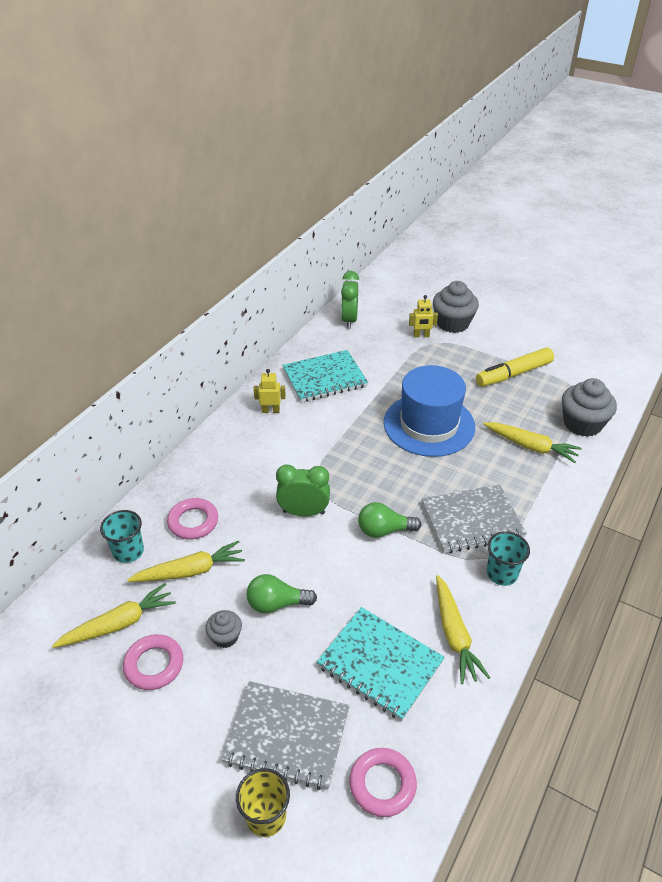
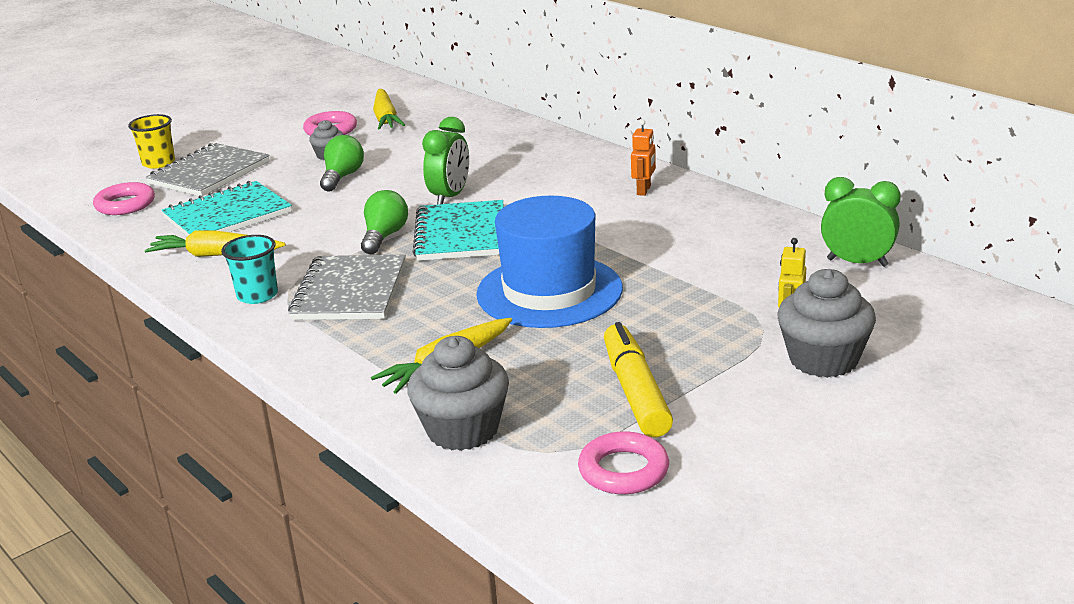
camera: 110 degrees right, 15 degrees down
turquoise cup [100,510,144,563] -> none
yellow carrot [127,541,245,582] -> none
pink ring [167,498,218,540] -> pink ring moved to [578,431,669,494]
yellow robot [254,369,286,413] -> orange robot [631,120,656,196]
turquoise notebook [282,350,368,402] -> turquoise notebook moved to [413,200,504,261]

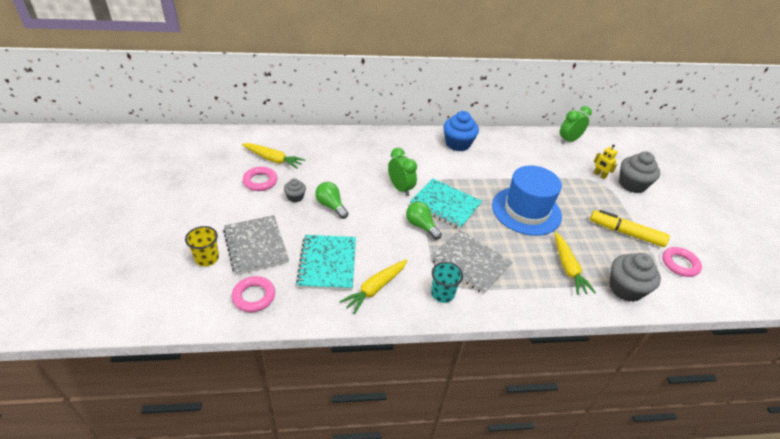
camera: 60 degrees left, 15 degrees up
orange robot [631,120,656,196] -> blue cupcake [443,111,479,151]

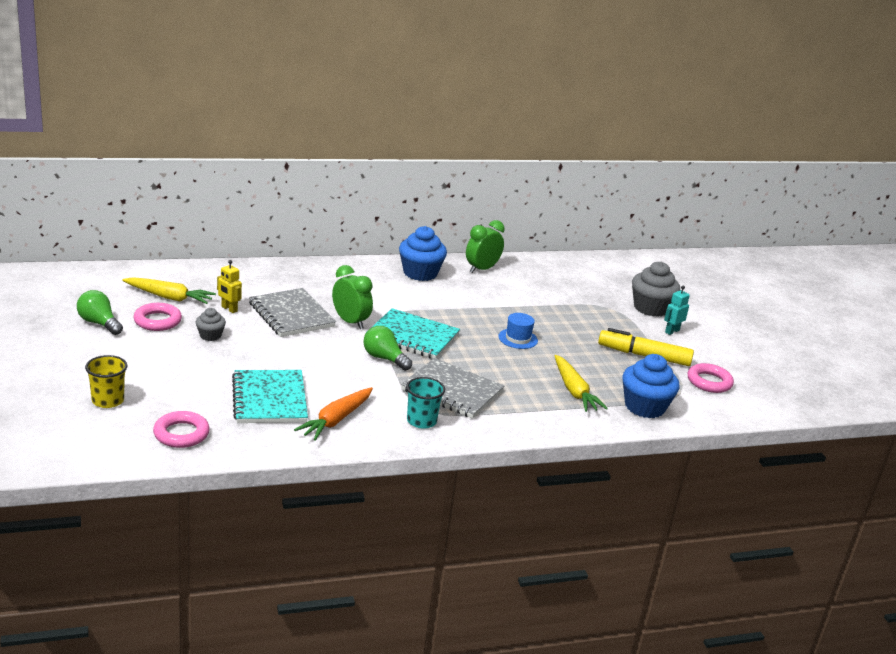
camera: 10 degrees left, 15 degrees down
grey notebook [223,215,289,275] -> grey notebook moved to [249,288,336,337]
green light bulb [315,182,349,219] -> green light bulb moved to [77,290,123,335]
yellow carrot [339,259,408,314] -> orange carrot [294,387,373,441]
blue hat [492,165,562,236] -> blue hat [498,313,538,349], size x0.44
green clock [560,106,592,144] -> green clock moved to [466,220,505,273]
yellow robot [594,145,618,179] -> yellow robot moved to [217,260,242,313]
grey cupcake [609,253,661,302] -> blue cupcake [622,354,680,418]
none -> turquoise robot [664,286,690,335]

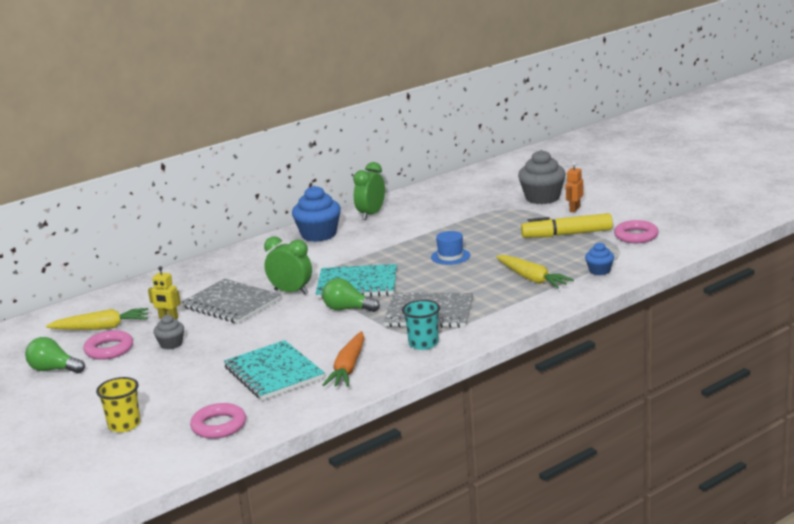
camera: 15 degrees left, 5 degrees down
blue cupcake [622,354,680,418] -> blue cupcake [585,242,614,275], size x0.53
turquoise robot [664,286,690,335] -> orange robot [566,162,584,213]

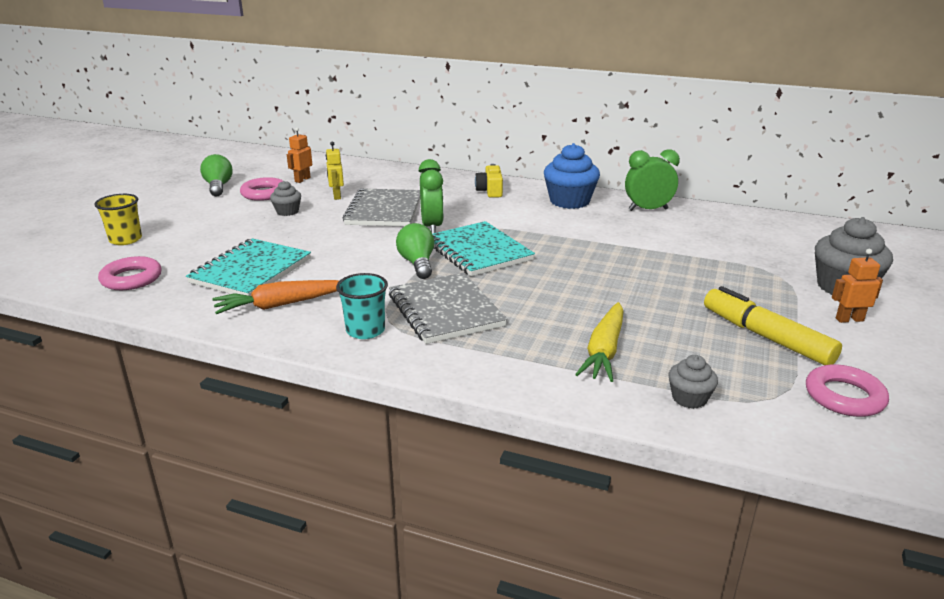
camera: 55 degrees right, 5 degrees up
yellow carrot [46,308,149,330] -> orange robot [287,127,312,183]
blue hat [431,231,470,265] -> none
blue cupcake [585,242,614,275] -> grey cupcake [668,355,718,409]
none -> yellow camera [475,164,503,198]

